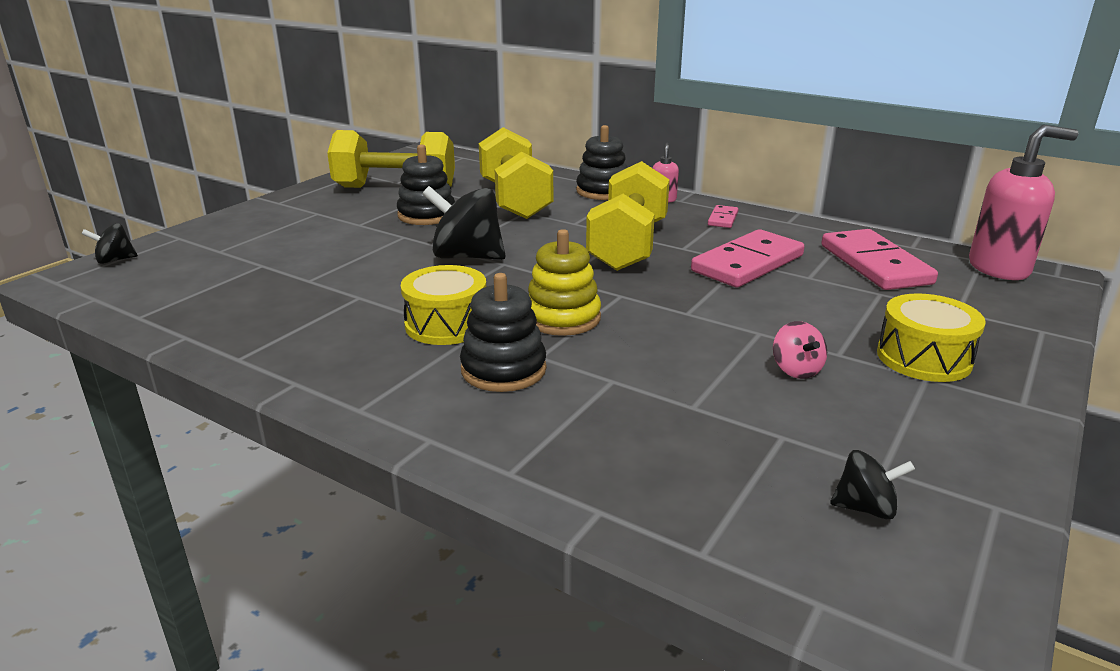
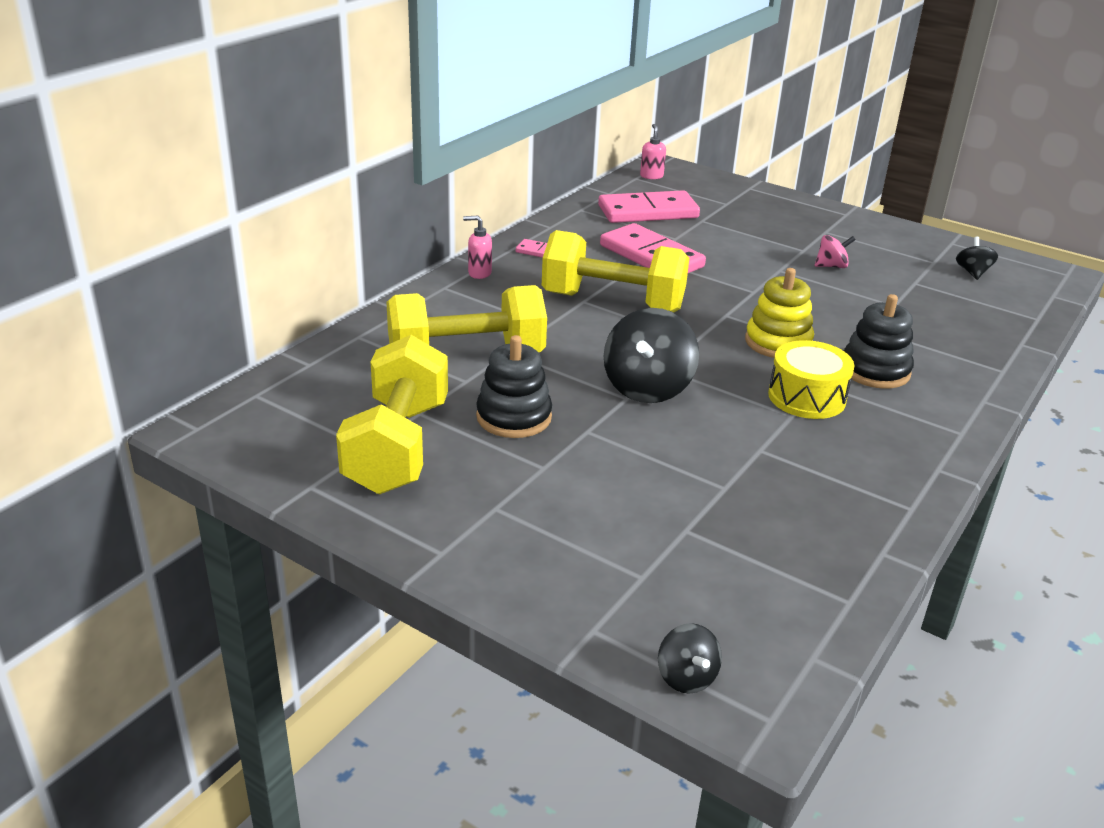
camera: 90 degrees left, 5 degrees up
black stacking toy [576,125,628,200] -> none
yellow drum [877,293,986,382] -> none
pink soap dispenser [969,125,1078,280] -> pink soap dispenser [640,124,666,179], size x0.48

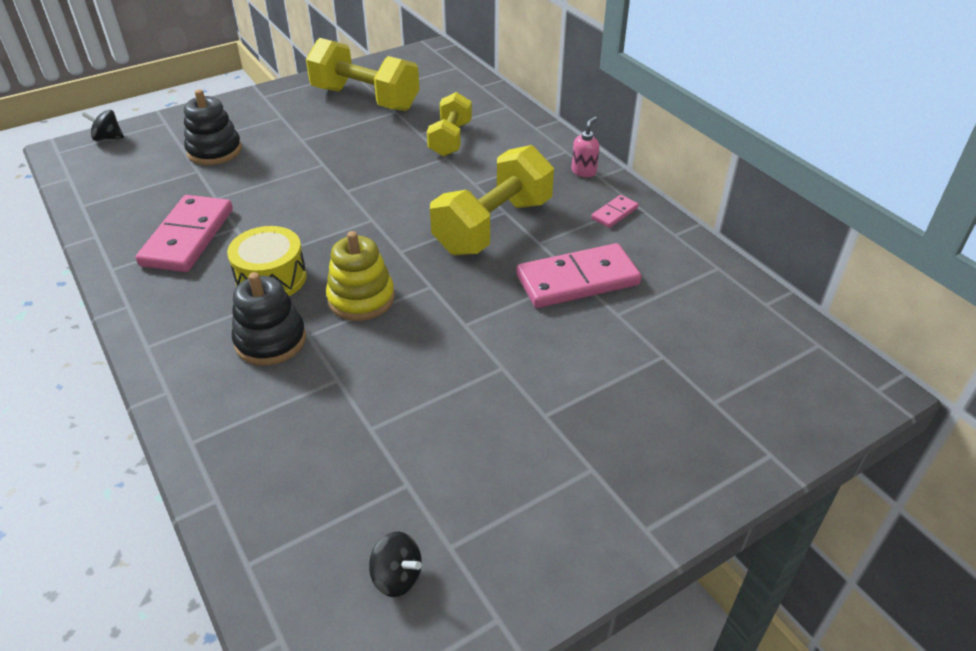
camera: 115 degrees right, 10 degrees up
yellow dumbbell [386,285,547,352] -> yellow dumbbell [427,92,472,157], size x0.62
black stacking toy [476,335,552,438] -> black stacking toy moved to [184,89,242,165]
pink domino [598,190,700,223] -> pink domino moved to [136,195,233,272]
black spinning top [603,308,699,403] -> none
pink soap dispenser [640,124,666,179] -> none
pink spinning top [815,235,856,268] -> none

